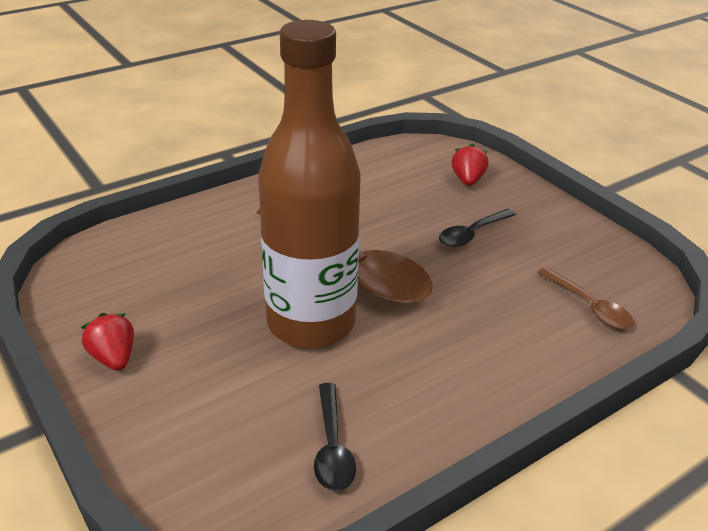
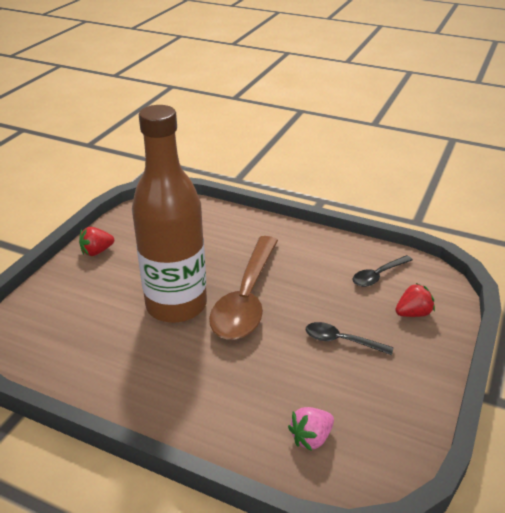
camera: 60 degrees right, 0 degrees up
red strawberry [81,313,134,371] -> red strawberry turned 150 degrees counterclockwise [79,227,114,256]
black spoon [314,383,356,491] -> black spoon moved to [352,255,413,287]
brown spoon [538,267,634,329] -> pink strawberry [288,407,334,451]

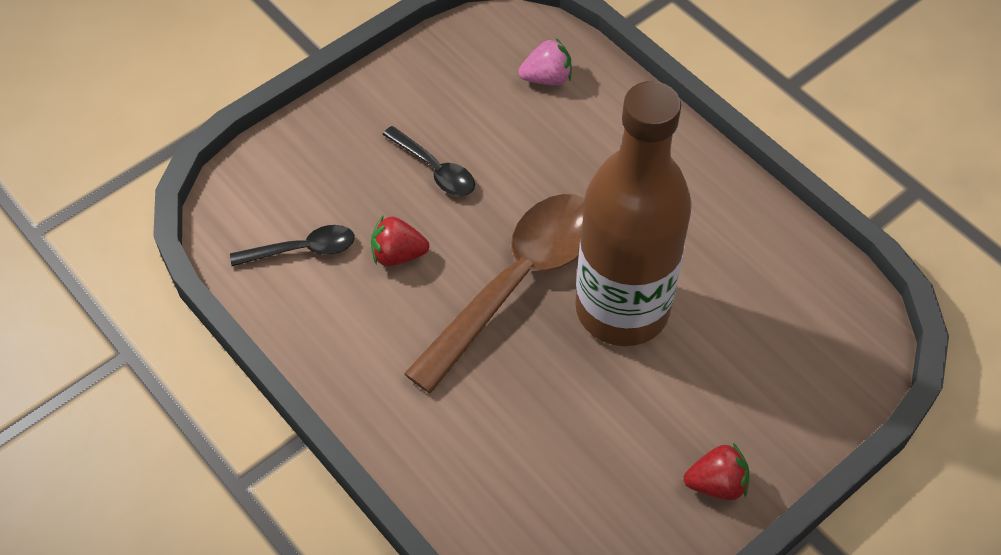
camera: 155 degrees left, 20 degrees up
red strawberry [395,283,435,317] -> red strawberry moved to [371,215,429,266]

